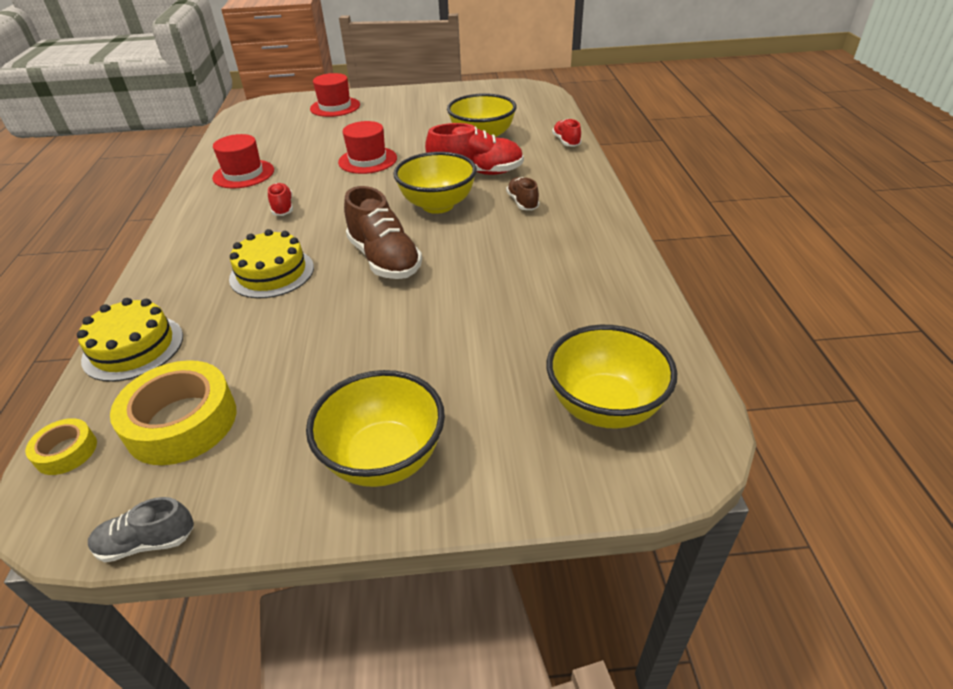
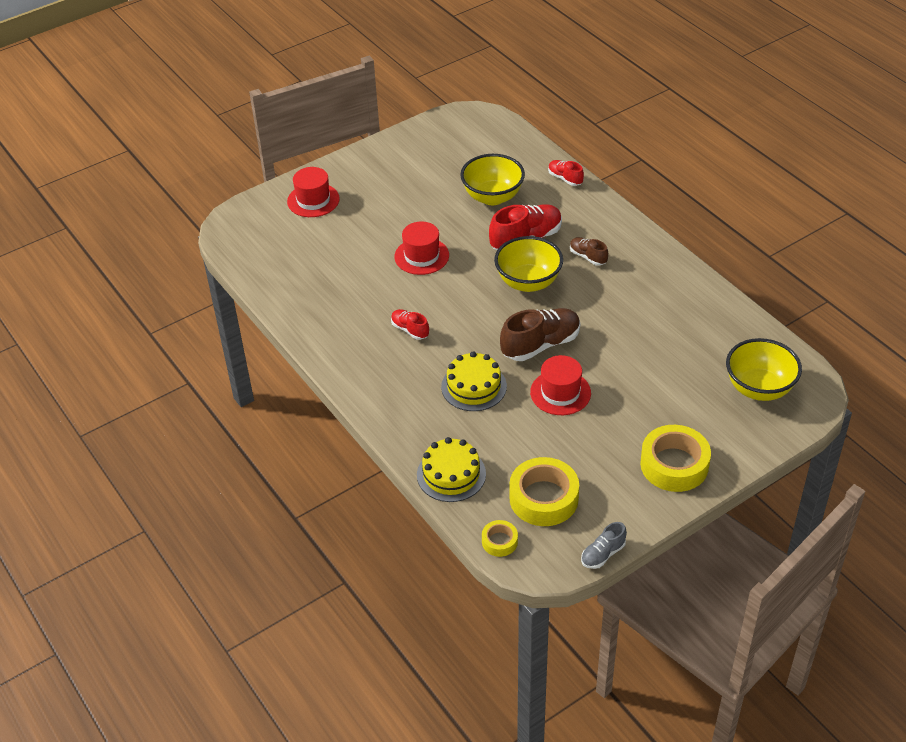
camera: 30 degrees left, 5 degrees up
red hat [212,134,274,189] -> red hat moved to [530,355,591,415]
yellow bowl [306,370,445,487] -> yellow tape [640,425,711,492]
brown shoe [344,186,422,279] -> brown shoe turned 60 degrees counterclockwise [500,308,580,361]

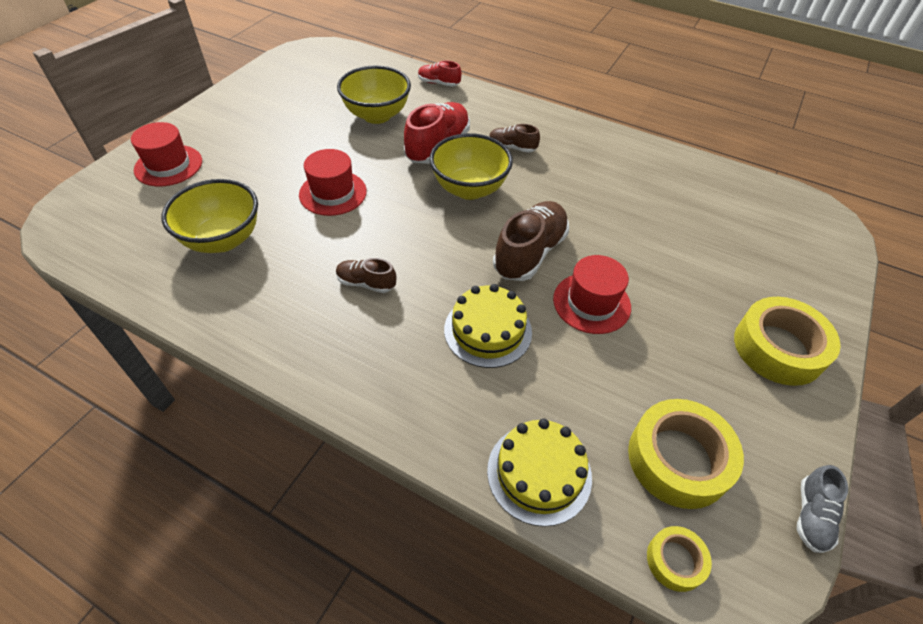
camera: 30 degrees left, 5 degrees up
red shoe [391,309,429,340] -> brown shoe [336,258,396,293]
yellow bowl [726,338,802,401] -> yellow bowl moved to [162,179,258,253]

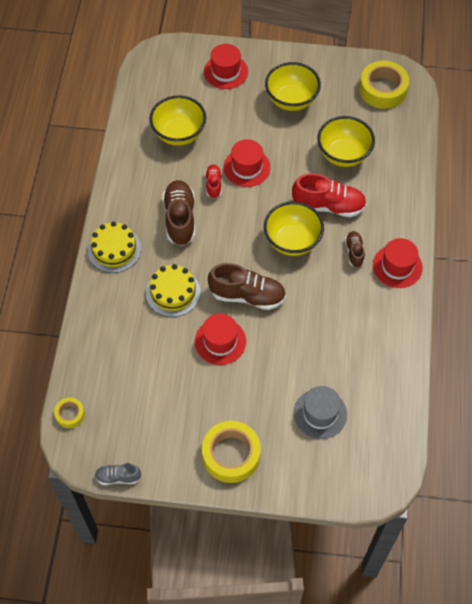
camera: 70 degrees right, 10 degrees up
brown shoe [336,258,396,293] -> brown shoe [162,180,195,246], size x1.85
red shoe [418,60,462,87] -> red shoe moved to [205,164,222,199]
yellow cake [487,419,592,527] -> yellow cake moved to [88,221,141,273]
yellow tape [628,399,744,509] -> yellow tape moved to [359,61,409,109]
none -> yellow bowl [265,62,321,111]
none -> grey hat [294,386,347,439]
none -> red hat [373,238,423,288]

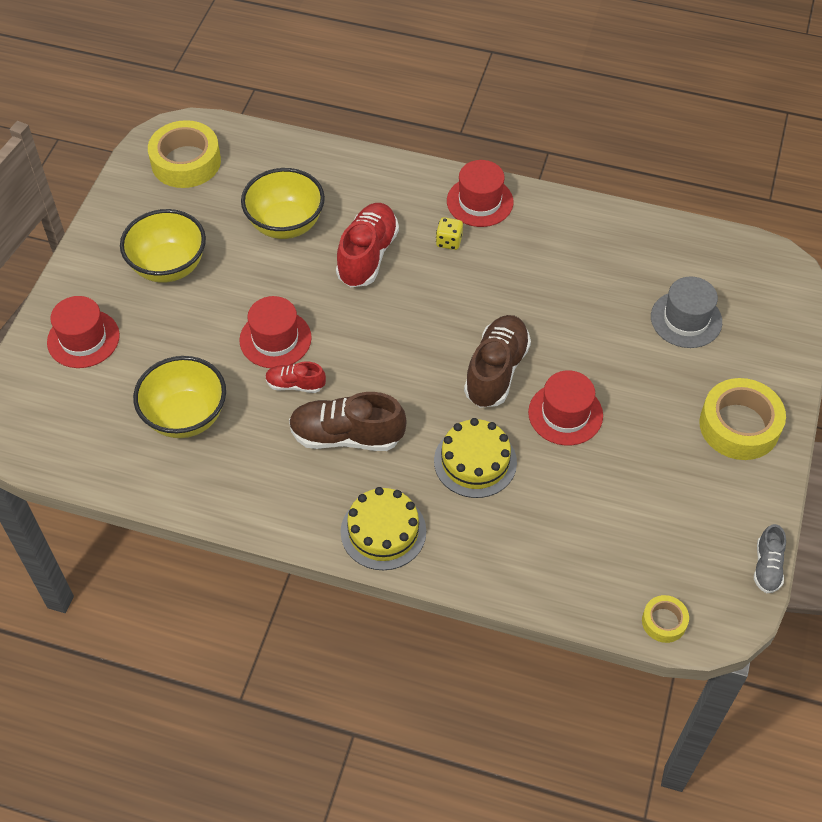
camera: 80 degrees left, 5 degrees down
yellow bowl [264,201,324,256] -> none
brown shoe [345,231,365,267] -> yellow dice [436,217,463,250]

